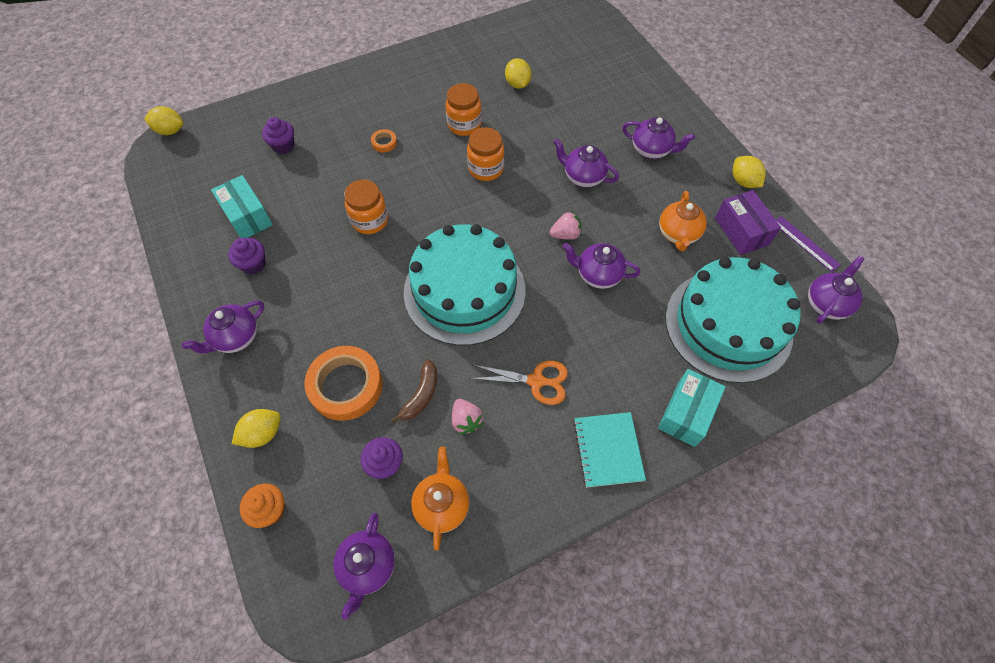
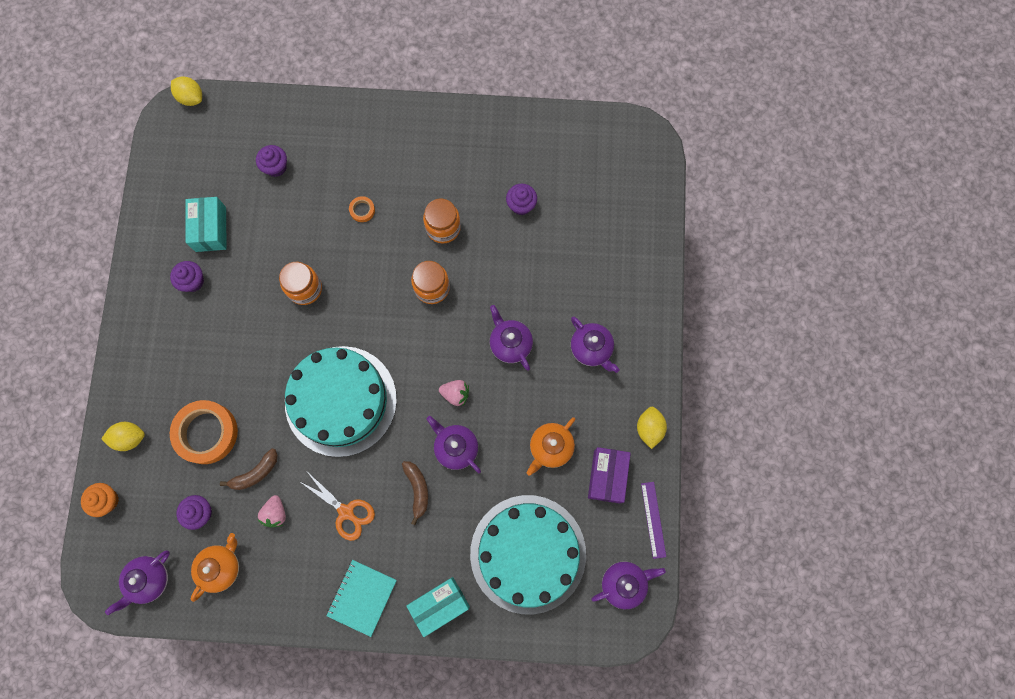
camera: 30 degrees right, 15 degrees up
purple teapot [182,301,264,354] -> none
yellow lemon [505,58,531,89] -> purple cupcake [506,184,537,215]
none -> brown banana [402,461,428,525]

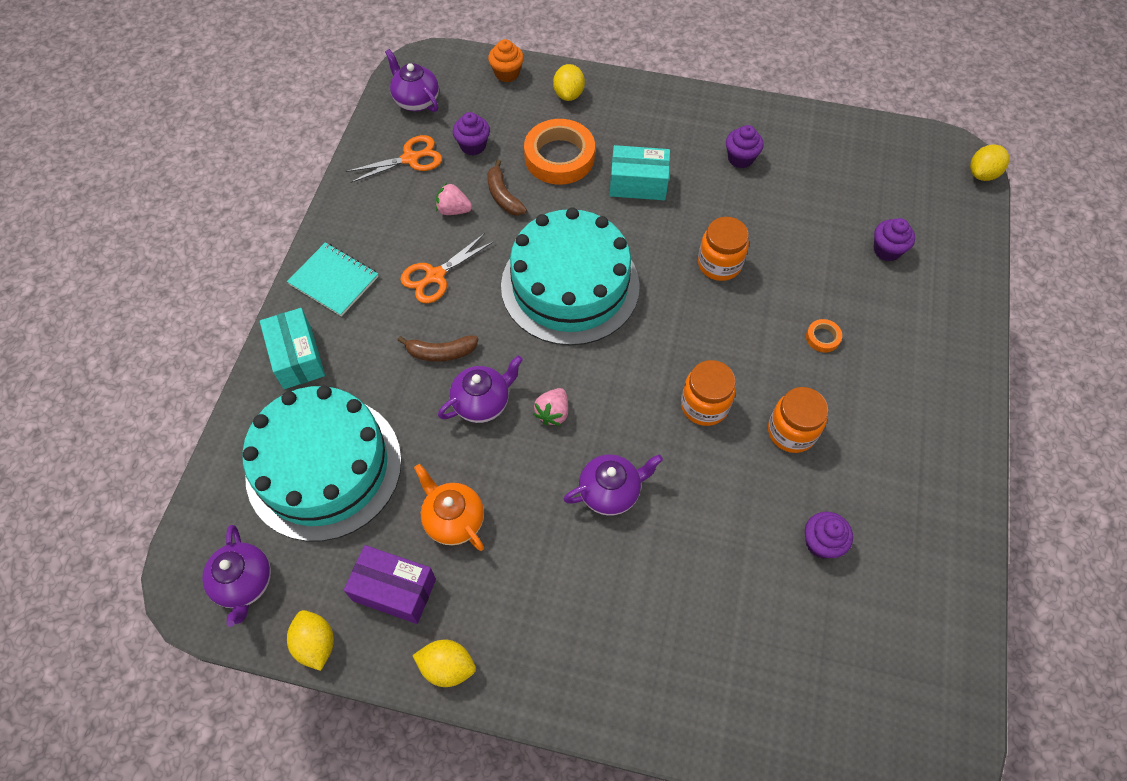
camera: 100 degrees right, 15 degrees down
turquoise box [186,197,227,252] -> turquoise box moved to [610,145,670,200]
orange teapot [191,533,239,602] -> orange scissors [346,135,442,183]
purple teapot [571,317,619,373] -> none
purple ruler [641,482,666,559] -> yellow lemon [287,610,334,671]

